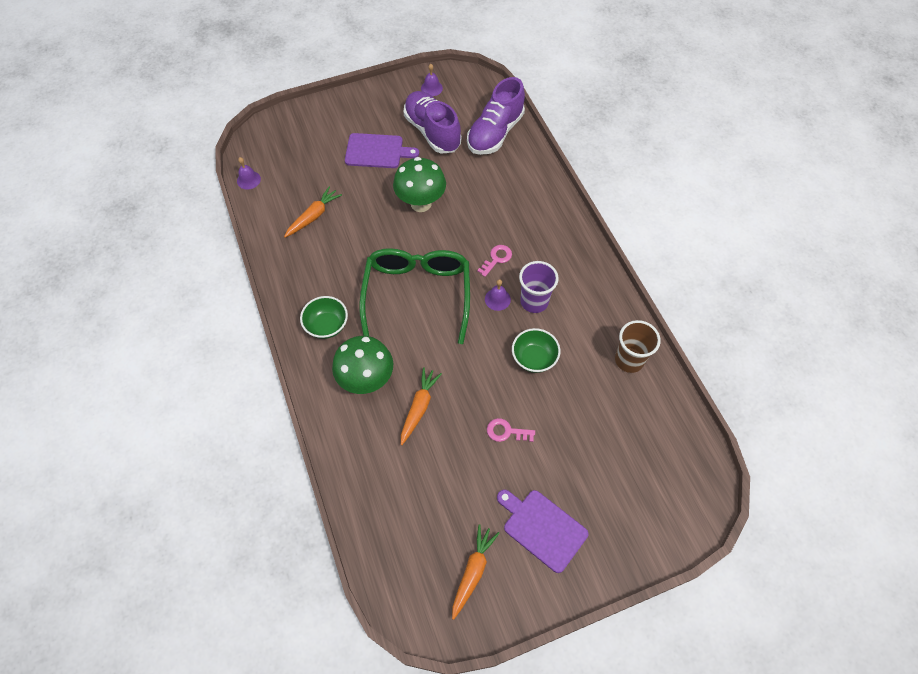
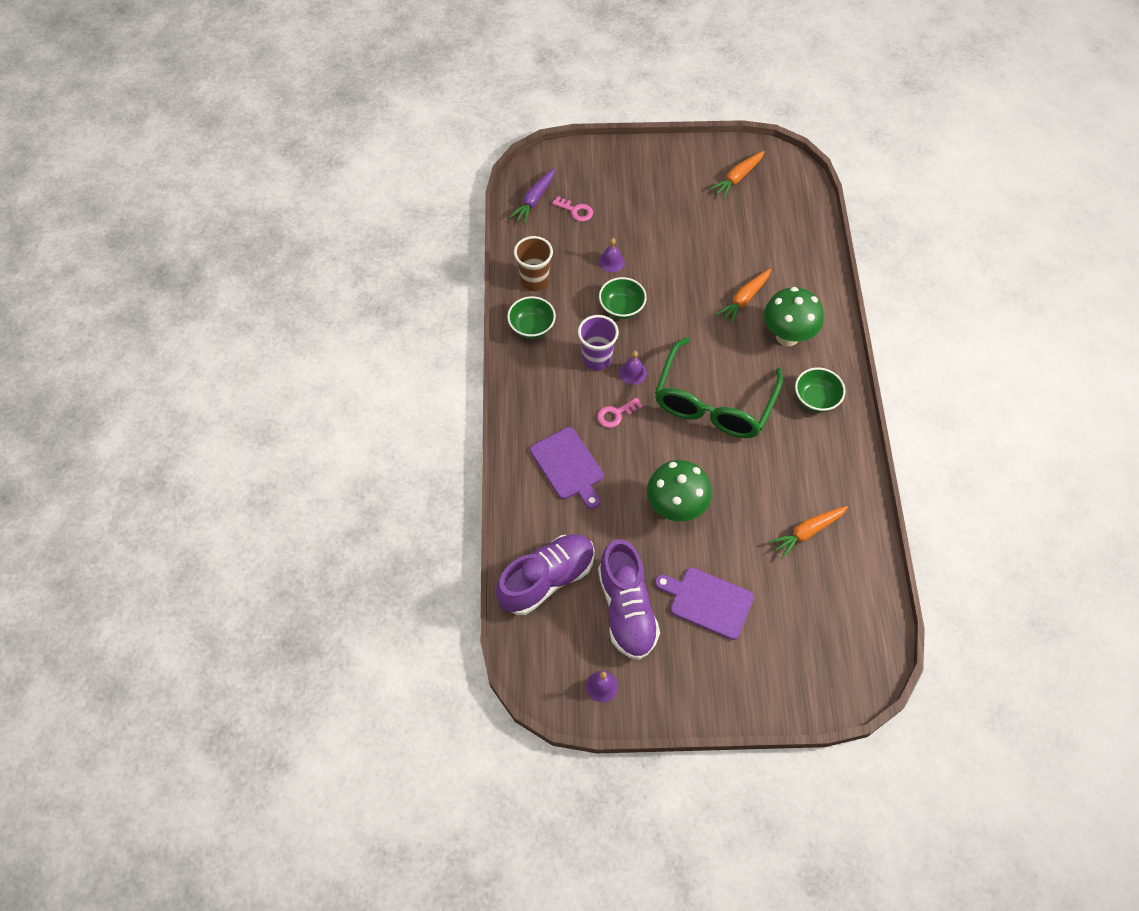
camera: 160 degrees left, 0 degrees up
purple bell [237,157,261,189] -> purple bell moved to [599,238,625,272]
pink key [487,418,535,442] -> pink key moved to [552,196,593,222]
purple cutting board [497,490,589,573] -> purple cutting board moved to [530,427,604,509]
none -> green bowl [507,296,556,339]
none -> purple carrot [509,168,555,224]

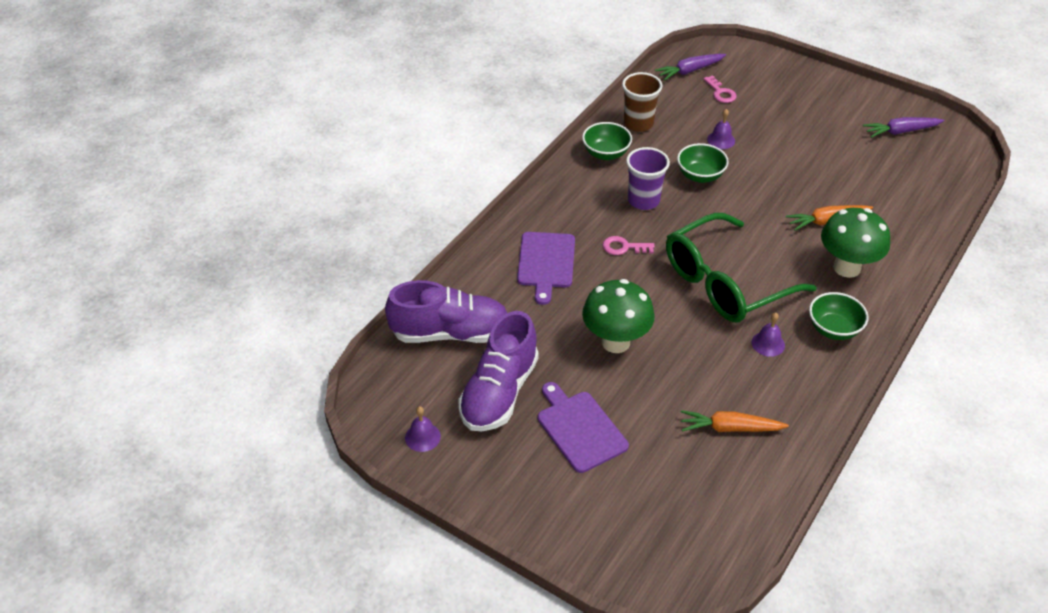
camera: 35 degrees right, 15 degrees down
purple bell [619,351,647,385] -> purple bell moved to [752,313,785,357]
orange carrot [710,151,764,199] -> purple carrot [863,117,944,138]

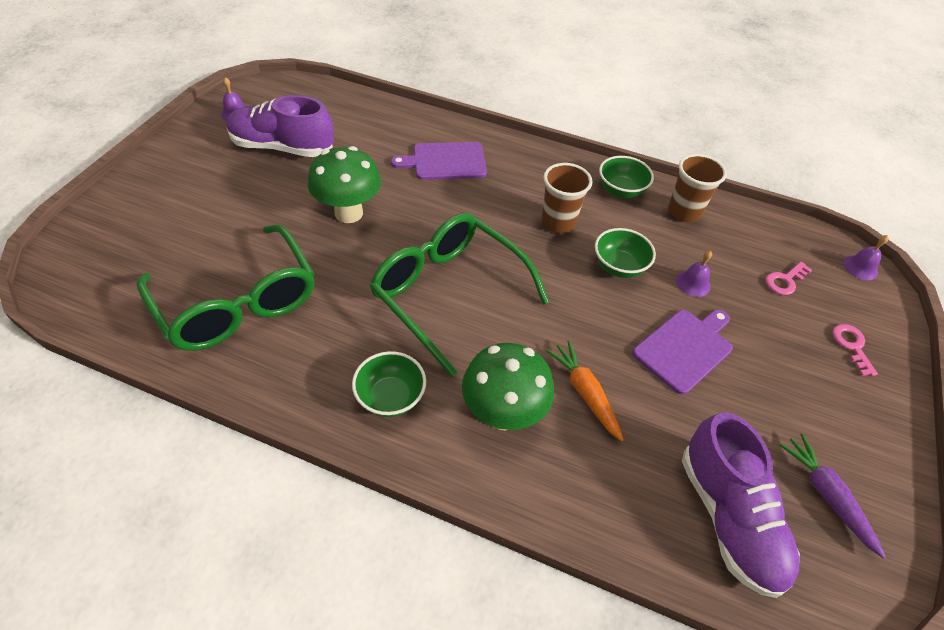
camera: 75 degrees right, 5 degrees up
purple shoe [385,280,507,343] -> purple shoe moved to [682,412,800,598]
purple cutting board [538,382,629,473] -> purple cutting board moved to [633,309,733,395]
pink key [602,236,655,255] -> pink key moved to [832,324,878,376]
purple cup [626,147,670,210] -> brown cup [541,163,593,233]
purple carrot [655,54,726,81] -> none
orange carrot [681,410,789,432] -> green glasses [137,224,314,351]
purple bell [752,313,785,357] -> purple bell moved to [844,235,889,280]

